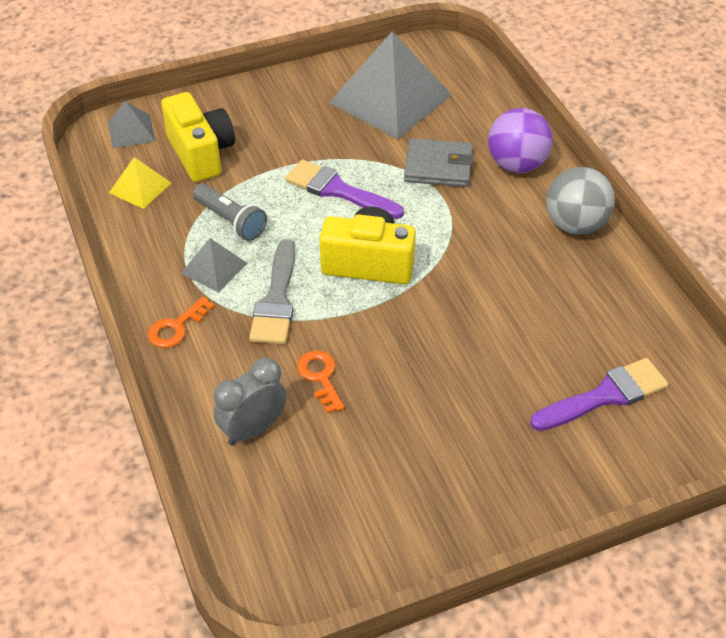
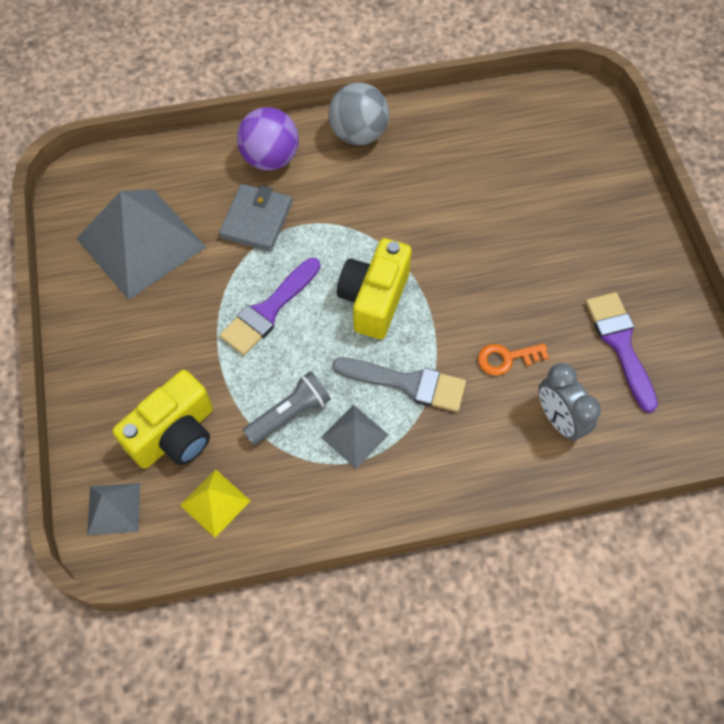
camera: 80 degrees left, 15 degrees up
orange key [148,296,215,348] -> none
yellow camera [161,92,235,182] -> yellow camera turned 150 degrees clockwise [112,370,213,469]
purple brush [530,358,668,431] -> purple brush moved to [586,292,658,413]

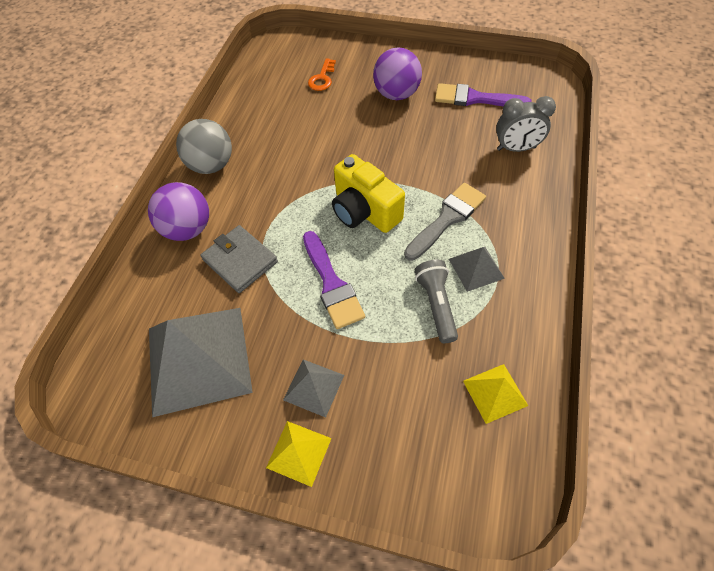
camera: 60 degrees left, 5 degrees down
grey pyramid [87,483,140,535] -> grey pyramid moved to [283,359,344,418]
yellow camera [112,370,213,469] -> none
orange key [478,343,549,375] -> orange key moved to [308,58,336,91]
none -> yellow pyramid [266,421,332,487]
none -> purple ball [373,47,422,100]

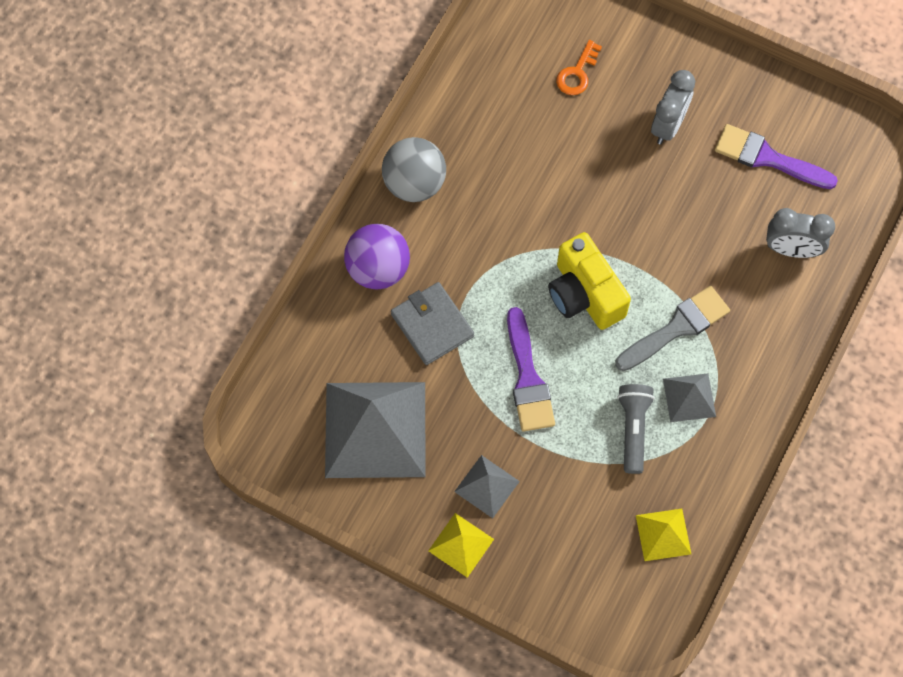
camera: 10 degrees right, 10 degrees up
purple ball [373,47,422,100] -> grey clock [651,70,695,145]

